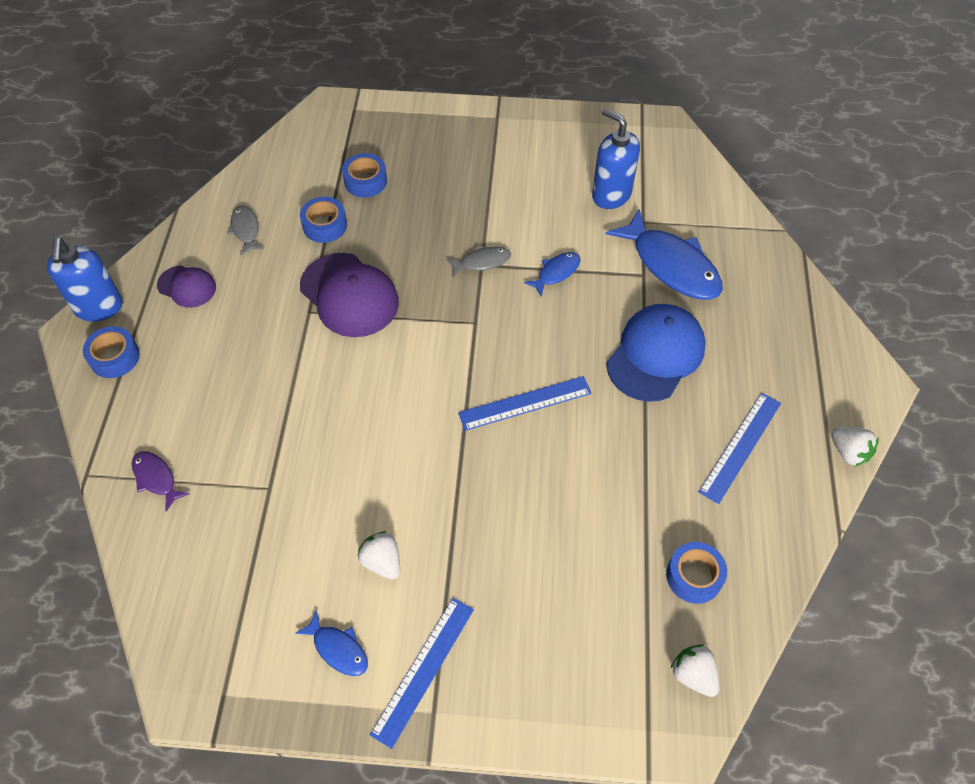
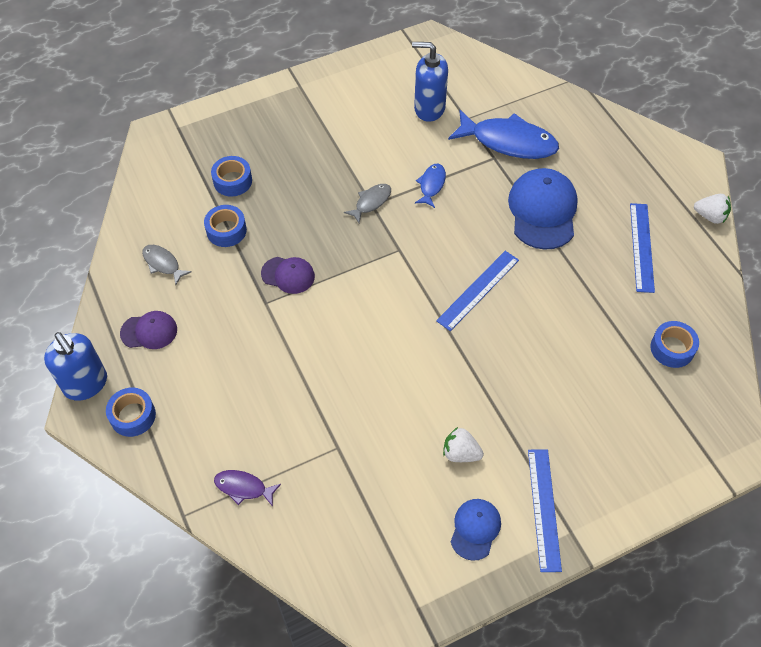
camera: 30 degrees left, 0 degrees up
blue fish [295,610,368,676] -> blue cap [451,499,501,561]
purple cap [300,253,399,337] -> purple cap [261,257,315,294], size x0.56
white strawberry [670,644,719,697] -> none

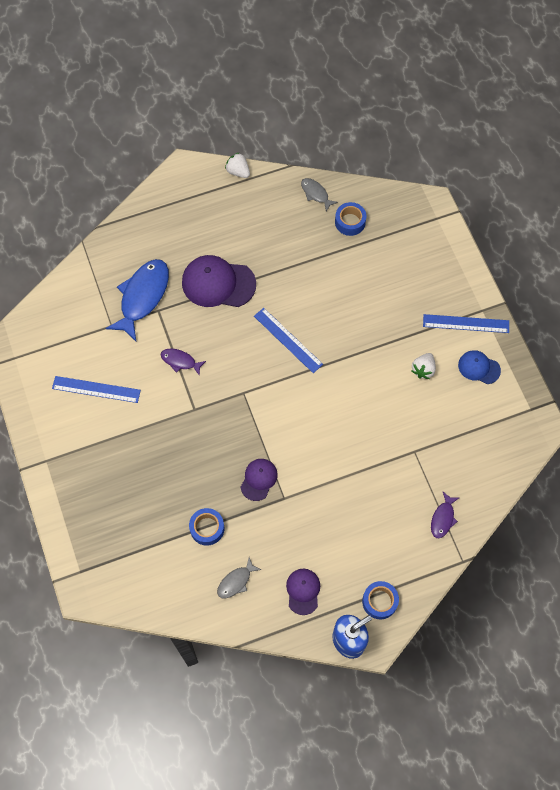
camera: 85 degrees left, 10 degrees up
blue tape [211,156,252,197] -> none
grey fish [344,184,391,223] -> grey fish moved to [301,178,338,211]
blue soap dispenser [412,42,448,122] -> none
blue fish [415,164,446,208] -> purple fish [161,349,206,376]
blue cap [508,168,578,250] -> purple cap [182,255,256,307]
blue ruler [630,203,655,293] -> blue ruler moved to [52,376,141,403]
white strawberry [694,194,731,224] -> white strawberry turned 75 degrees counterclockwise [225,152,250,178]

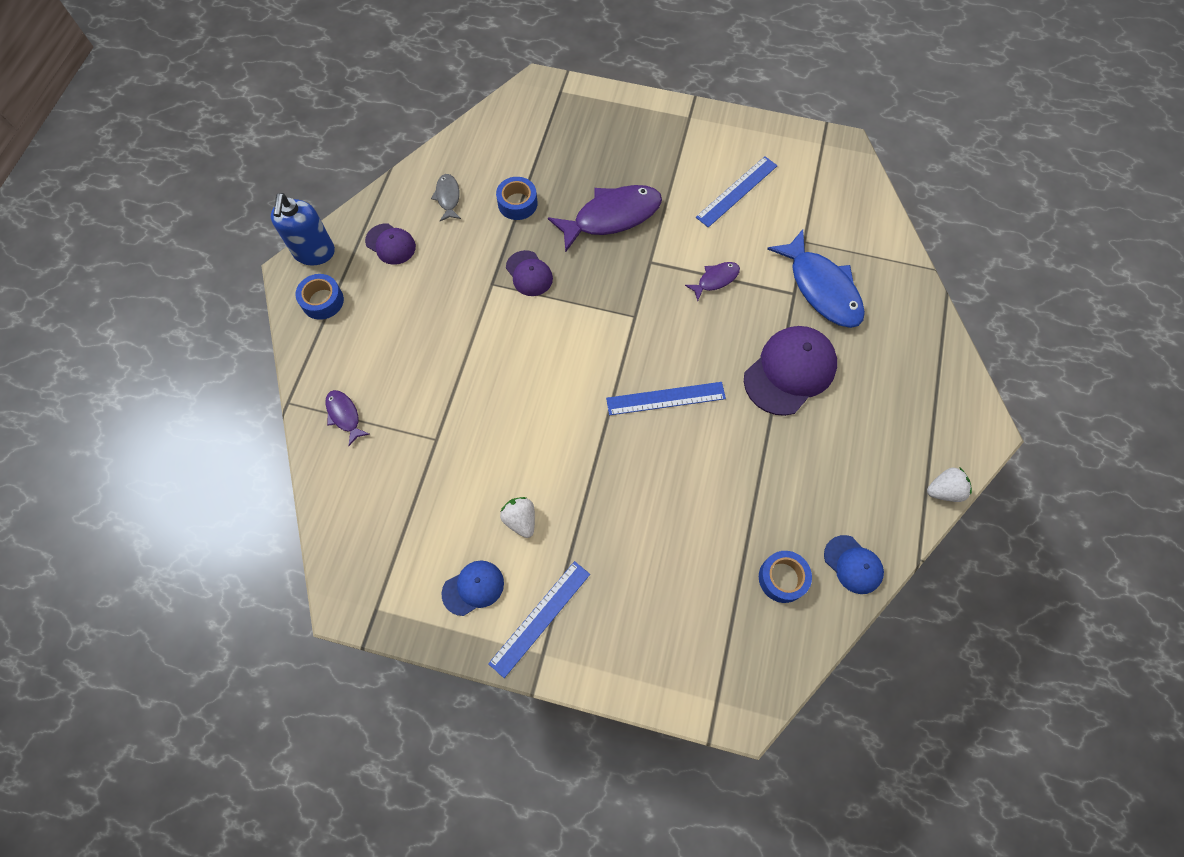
camera: 125 degrees right, 0 degrees up
grey fish [301,178,338,211] -> blue cap [824,535,884,594]
none -> purple fish [548,185,662,253]

